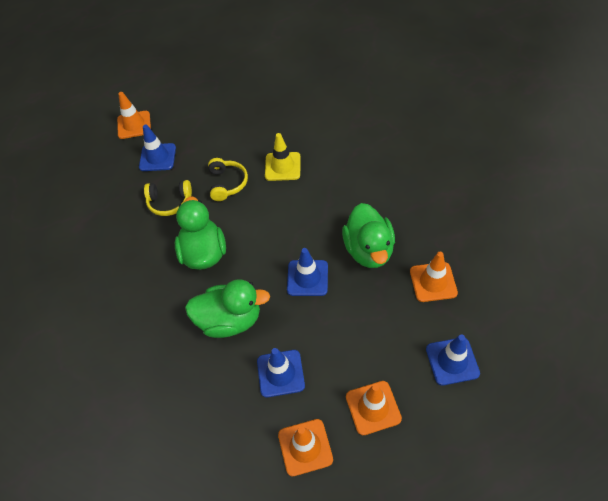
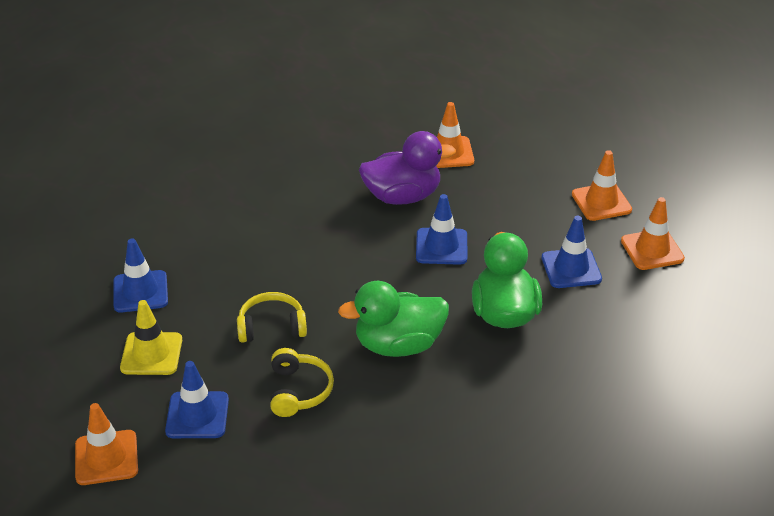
camera: 95 degrees left, 15 degrees down
yellow traffic cone [265,133,301,181] -> yellow traffic cone moved to [120,300,182,375]
green duck [342,203,395,268] -> purple duck [359,131,456,205]
blue traffic cone [426,334,480,385] -> blue traffic cone moved to [113,239,168,313]

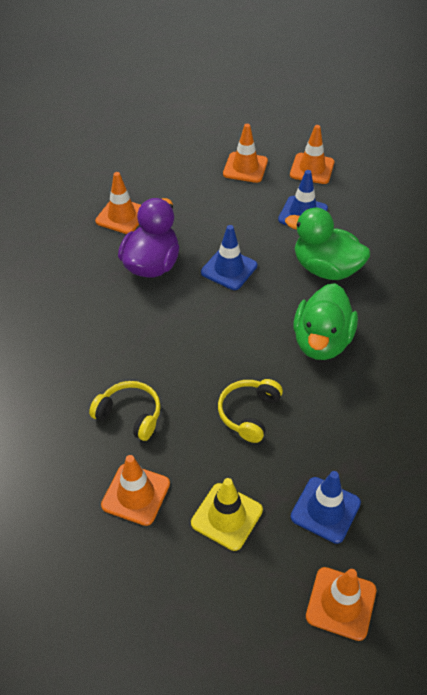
camera: 60 degrees left, 10 degrees up
blue traffic cone [113,239,168,313] -> orange traffic cone [101,455,170,526]
yellow headphones [270,348,334,417] -> yellow headphones moved to [89,381,161,441]

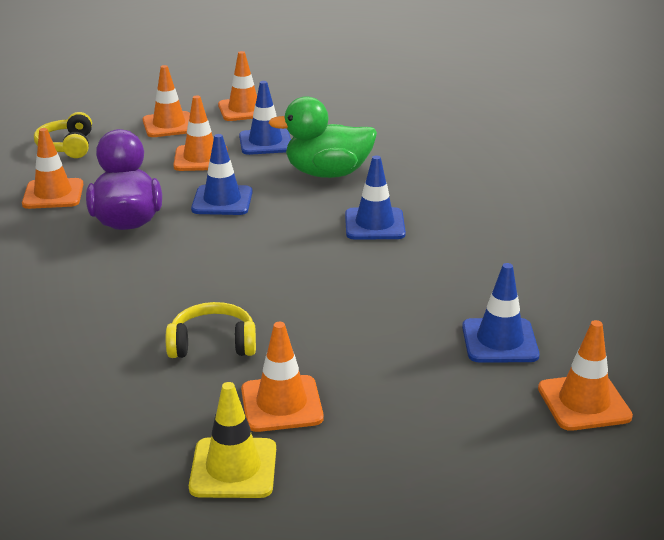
camera: 30 degrees left, 20 degrees down
yellow traffic cone [191,478,263,551] -> yellow traffic cone moved to [189,382,276,498]
yellow headphones [218,379,283,443] -> yellow headphones moved to [34,112,92,158]
green duck [293,283,358,360] -> blue traffic cone [345,155,406,240]
none -> orange traffic cone [173,96,228,171]

